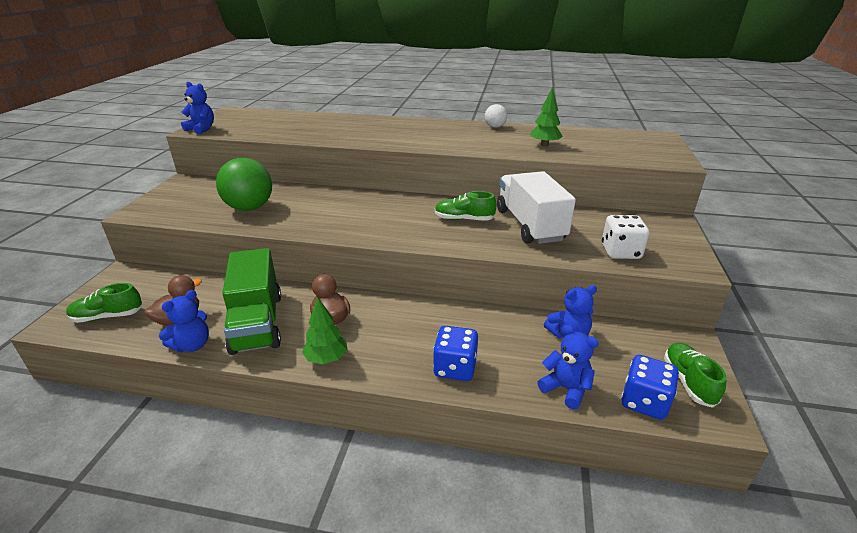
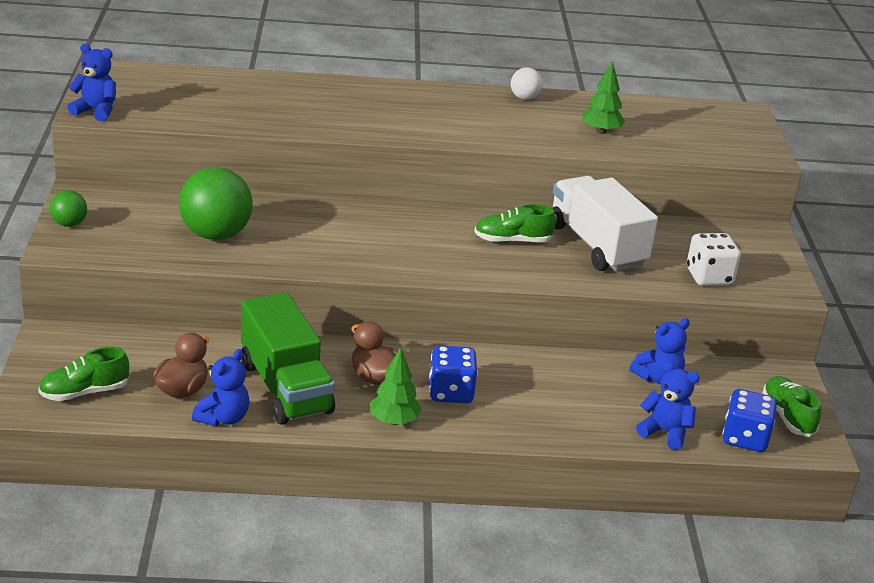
camera: 15 degrees left, 0 degrees up
blue dice [433,326,478,381] -> blue dice moved to [429,345,478,403]
none -> green ball [50,190,87,227]

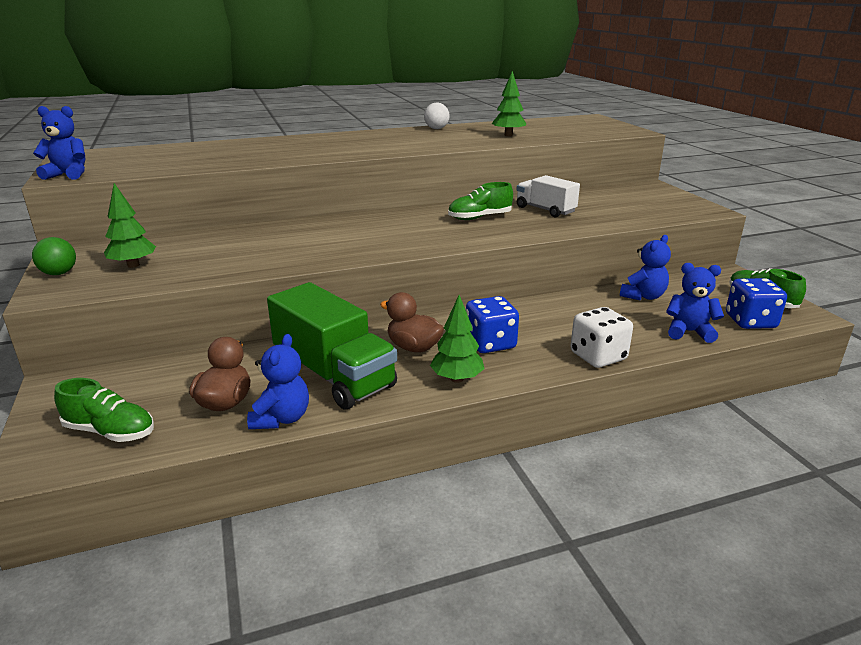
camera: 15 degrees left, 5 degrees down
green shoe [38,347,129,401] -> green shoe turned 120 degrees counterclockwise [54,378,154,442]
green ball [179,167,253,240] -> none
white truck [552,176,658,271] -> white truck [516,175,580,217], size x0.59
white dice [687,233,741,286] -> white dice moved to [570,307,633,368]
none -> green tree [104,183,156,268]

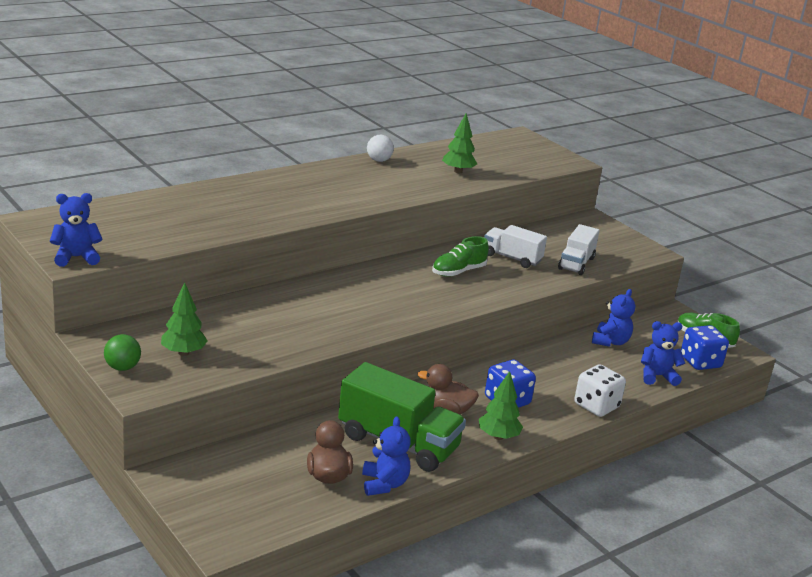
camera: 20 degrees left, 0 degrees up
green shoe [54,378,154,442] -> none
none -> white truck [558,224,599,275]

